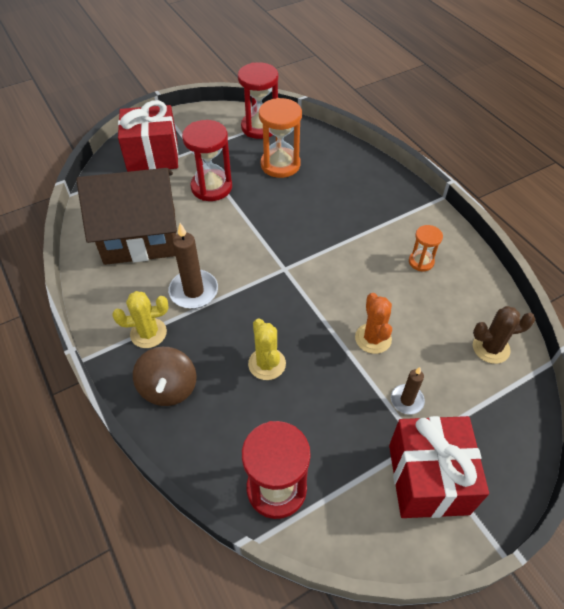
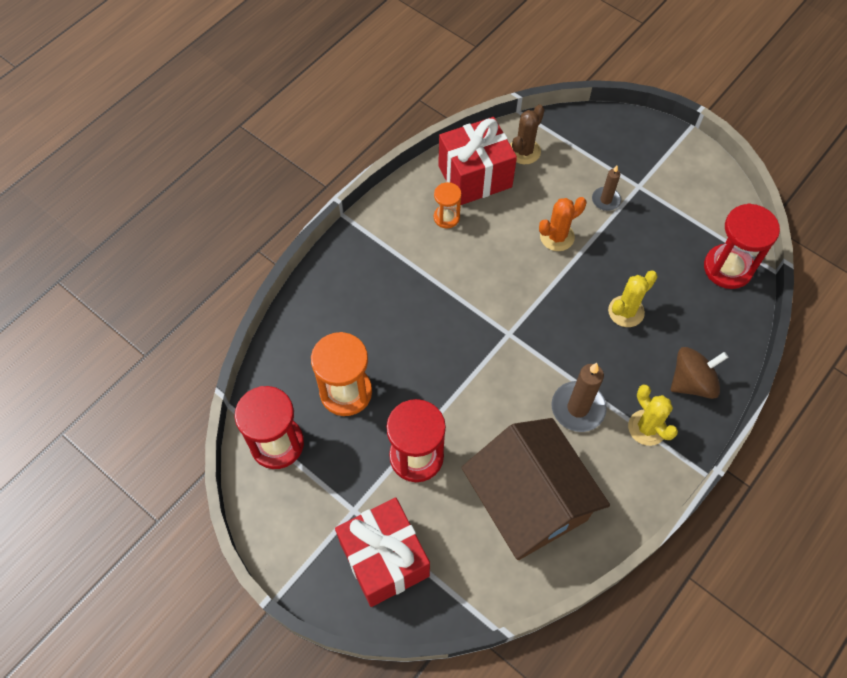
camera: 110 degrees left, 10 degrees up
red gift [389,416,489,518] -> red gift moved to [438,117,517,205]
brown cactus [473,306,535,364] -> brown cactus turned 60 degrees clockwise [510,105,545,164]

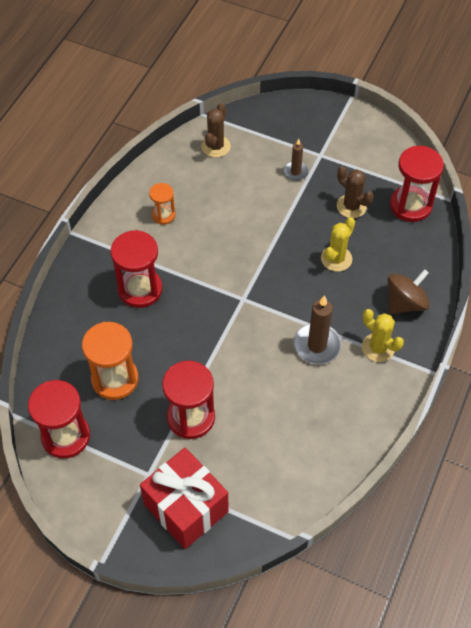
camera: 15 degrees left, 5 degrees down
red gift [438,117,517,205] -> none
brown house [461,418,610,560] -> none
orange cactus [539,197,586,251] -> none
none -> red hourglass [111,230,162,308]
none -> brown cactus [337,166,374,218]

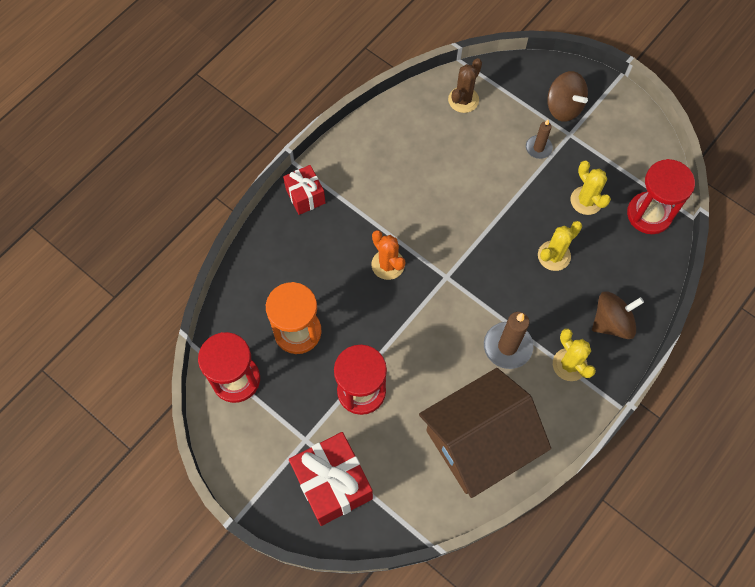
camera: 15 degrees right, 10 degrees up
red hourglass [111,230,162,308] -> none
orange hourglass [149,183,175,225] -> none
brown cactus [337,166,374,218] -> yellow cactus [571,161,611,215]
none -> red gift [283,165,325,215]
none -> orange cactus [371,230,405,280]
none -> brown house [419,368,551,498]
none -> brown spinning top [547,71,588,122]

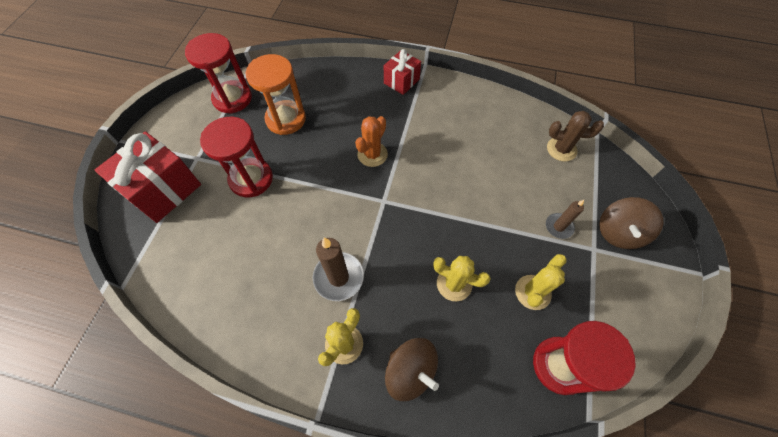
camera: 65 degrees right, 5 degrees down
brown house [419,368,551,498] -> none

